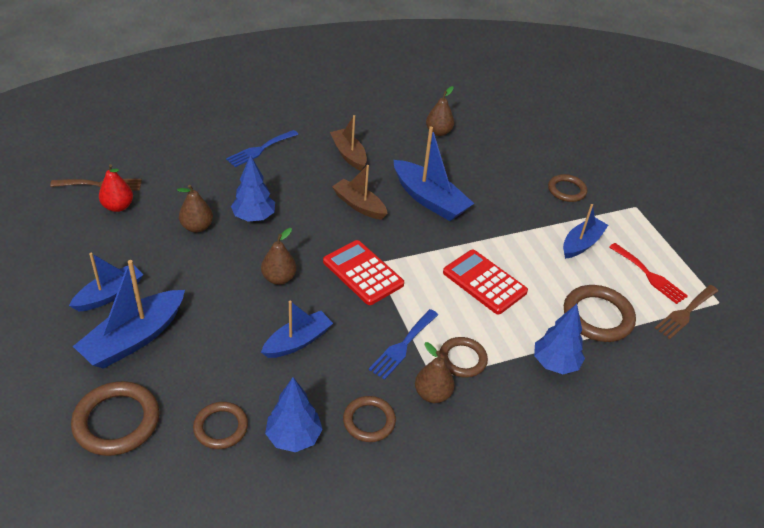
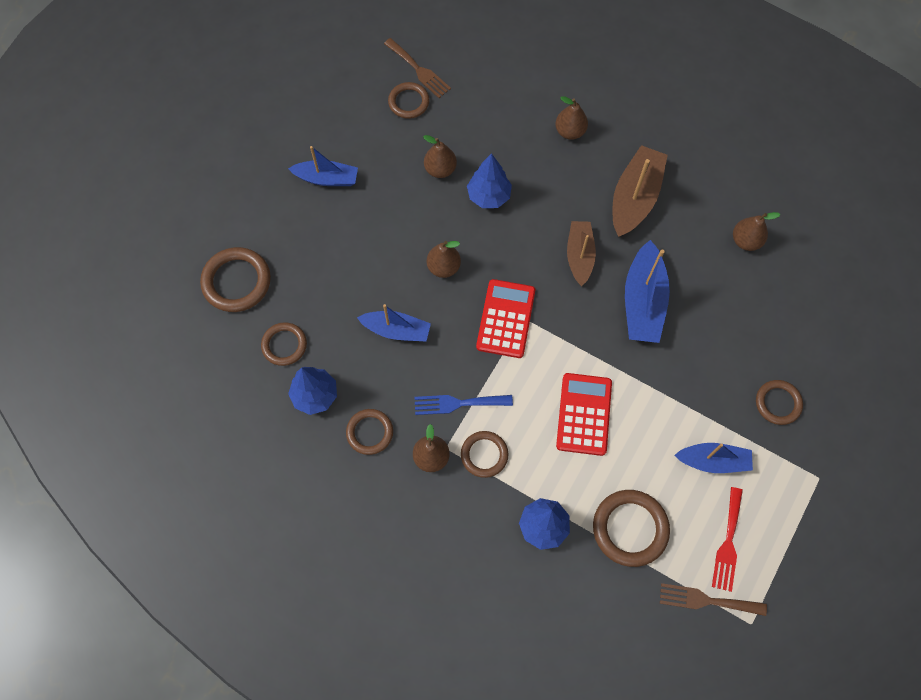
camera: 55 degrees right, 25 degrees up
blue boat [73,260,185,369] -> none
red pear [99,164,133,212] -> brown ring [388,82,430,119]
blue fork [226,130,299,167] -> brown pear [555,96,588,140]
brown boat [330,115,367,171] -> brown boat [613,145,668,237], size x1.52

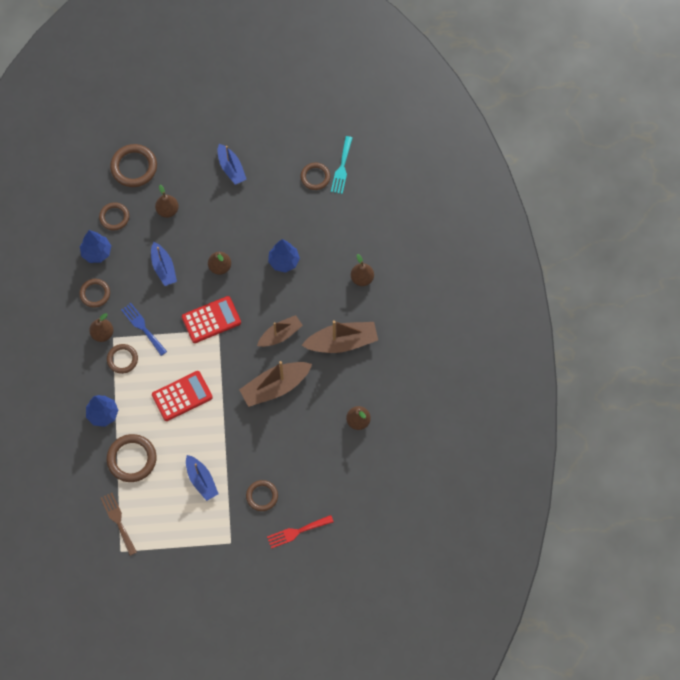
camera: 55 degrees right, 0 degrees up
brown fork [384,38,451,98] -> turquoise fork [331,136,352,194]
brown pear [423,135,457,178] -> brown pear moved to [155,185,179,218]
blue boat [625,240,670,343] -> brown boat [239,361,312,407]
red fork [712,487,743,592] -> red fork moved to [267,515,334,549]

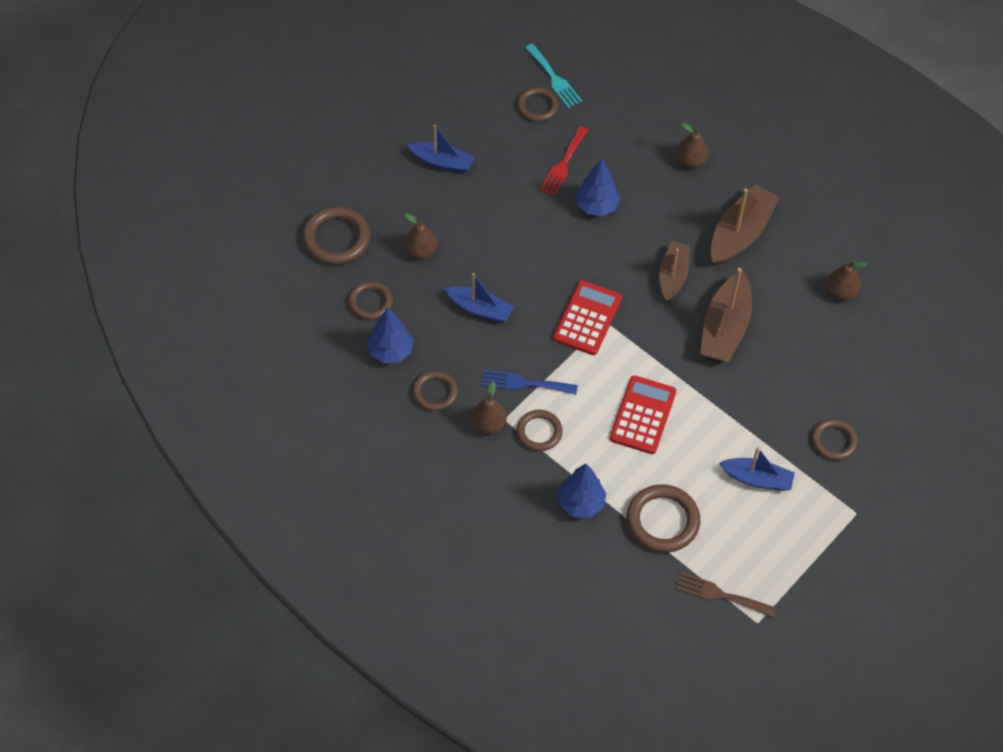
camera: 45 degrees left, 10 degrees down
brown pear [208,252,231,275] -> none
red fork [267,515,334,549] -> red fork moved to [540,126,588,196]

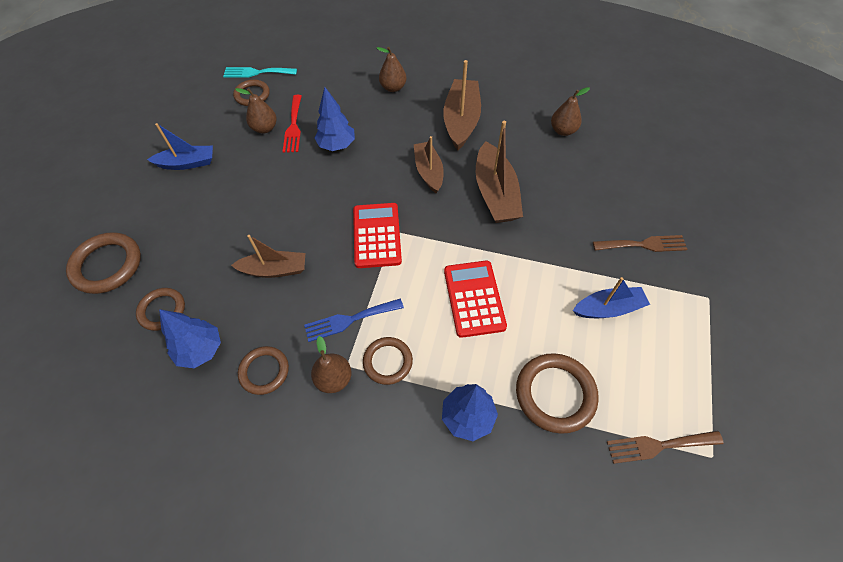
camera: 25 degrees left, 0 degrees up
brown pear [404,213,438,260] -> brown pear moved to [235,88,277,134]
blue boat [445,273,514,323] -> brown boat [231,235,305,278]
turquoise fork [525,44,582,108] -> turquoise fork turned 150 degrees clockwise [223,67,297,78]
brown ring [812,419,858,460] -> brown fork [593,235,688,252]

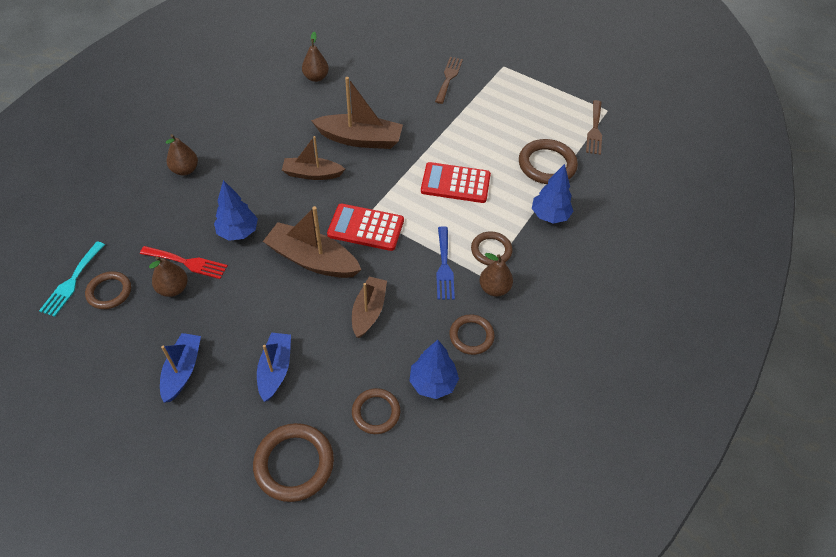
camera: 75 degrees left, 5 degrees down
brown boat [443,60,481,151] -> brown boat moved to [263,206,361,278]
blue boat [573,277,650,318] -> blue boat moved to [257,333,291,402]

